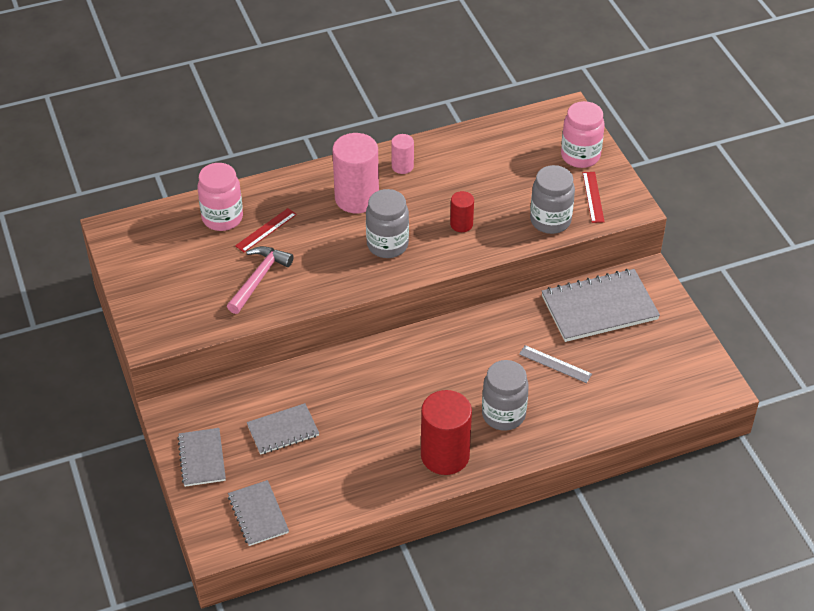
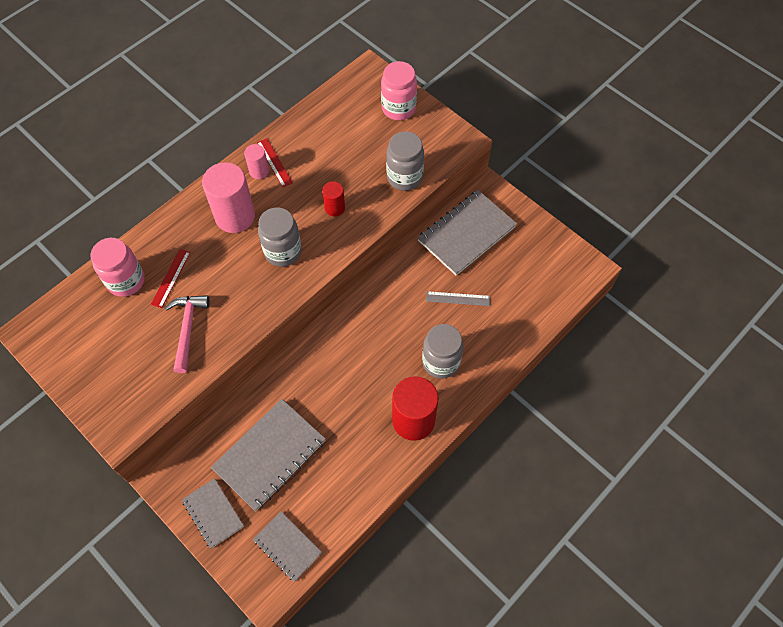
camera: 25 degrees left, 15 degrees up
grey notebook [247,403,319,455] -> grey notebook [211,399,326,511], size x1.72
red ruler [583,172,605,223] -> red ruler moved to [257,138,293,187]

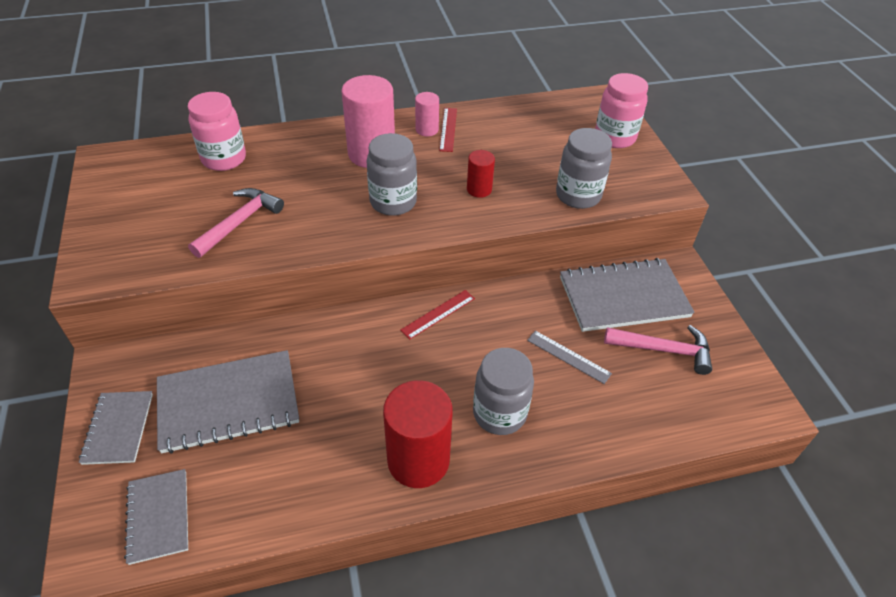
camera: 30 degrees right, 15 degrees down
red ruler [151,249,191,308] -> red ruler moved to [400,290,475,340]
none -> pink hammer [604,325,712,375]

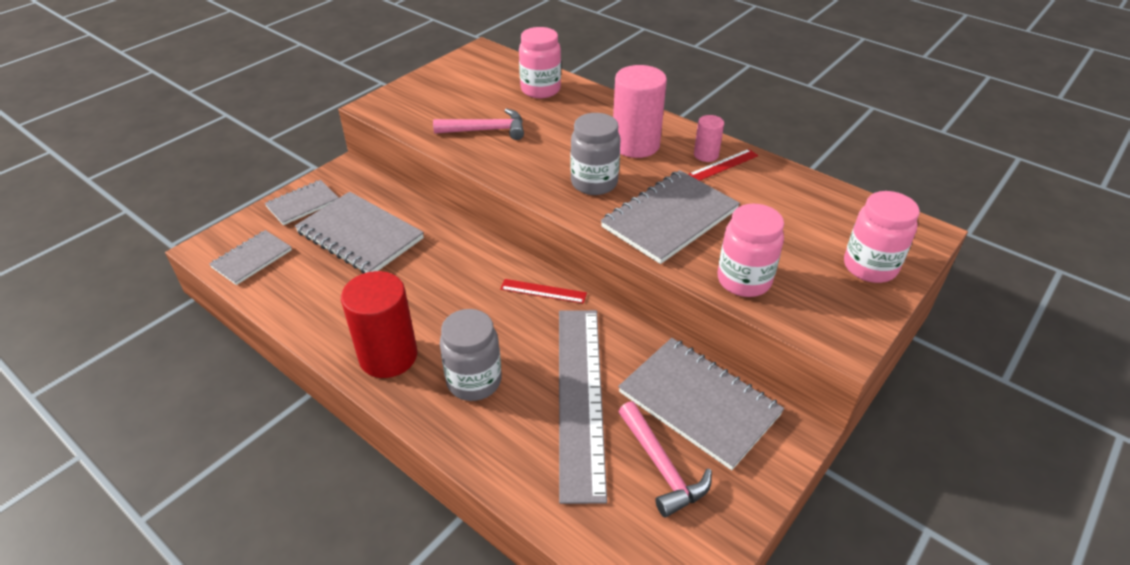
camera: 55 degrees right, 5 degrees down
red cylinder [467,150,495,198] -> grey notebook [601,170,740,264]
grey ruler [527,331,612,384] -> grey ruler [559,310,607,504], size x2.41
grey jar [556,128,612,209] -> pink jar [717,204,784,297]

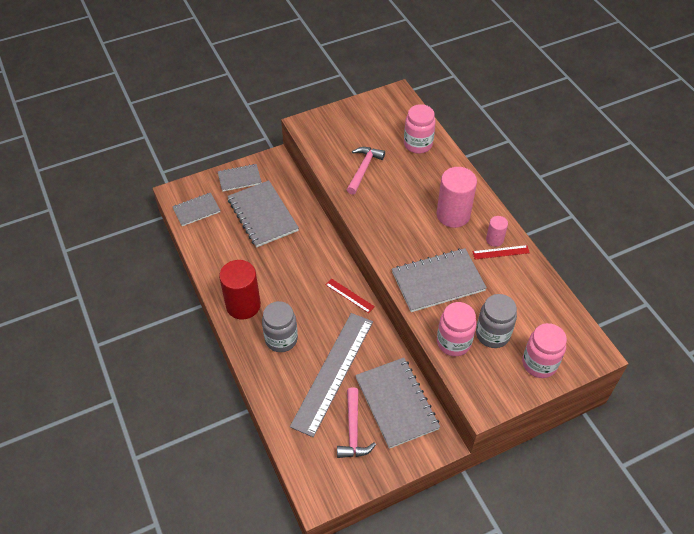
camera: 25 degrees right, 10 degrees up
pink hammer [433,108,524,140] -> pink hammer turned 90 degrees counterclockwise [347,147,385,195]
grey jar [570,113,621,195] -> grey jar moved to [476,294,517,348]

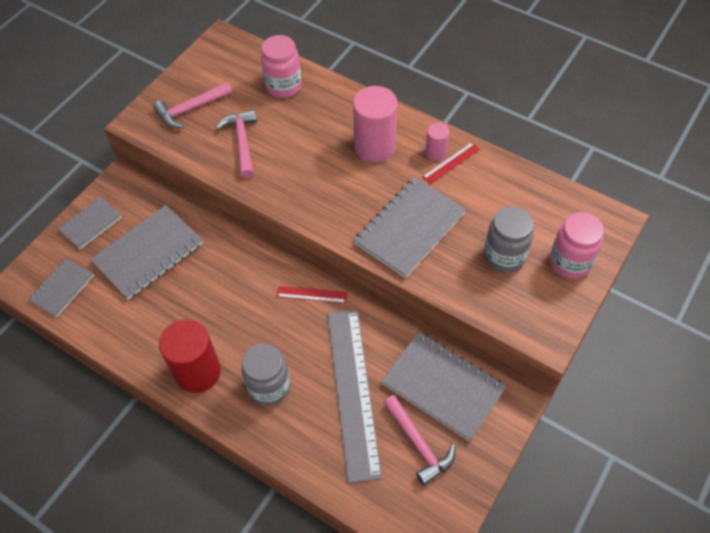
camera: 30 degrees left, 5 degrees up
grey notebook [227,180,299,248] -> grey notebook turned 75 degrees counterclockwise [90,205,203,300]
pink jar [437,302,477,356] -> none
none -> pink hammer [153,82,232,128]

